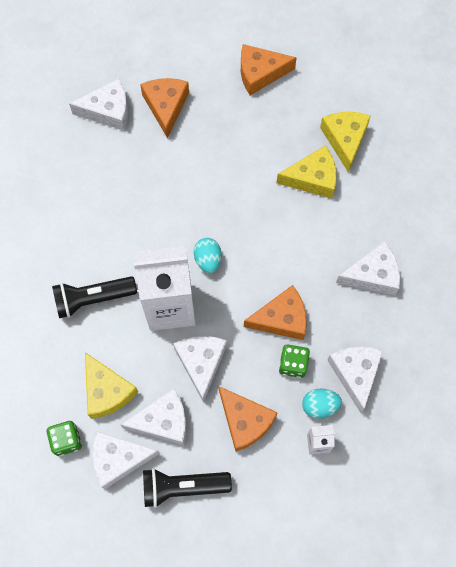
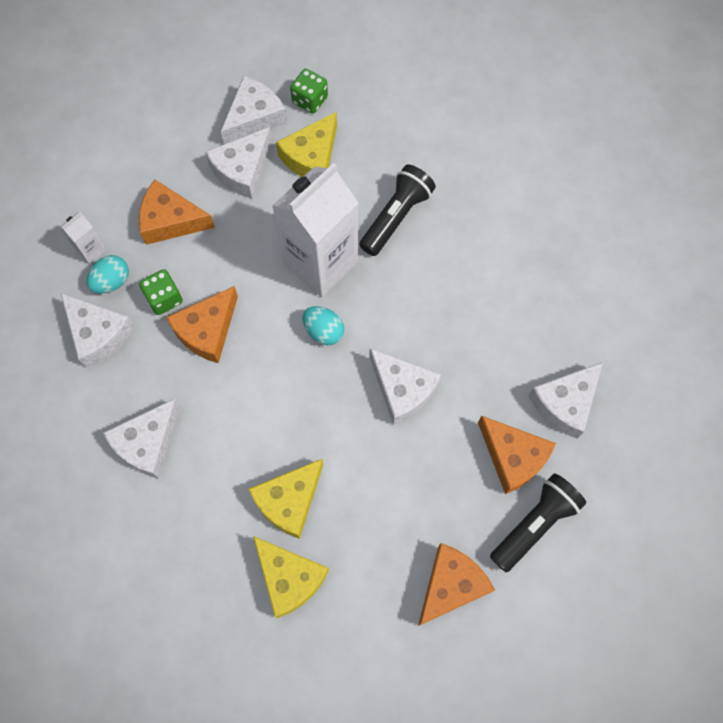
camera: 140 degrees right, 0 degrees up
yellow cheese [85,352,138,419] -> yellow cheese turned 75 degrees counterclockwise [276,112,337,177]
black flashlight [143,468,232,508] -> black flashlight moved to [490,473,586,572]
white cheese [173,336,227,403] -> white cheese moved to [369,348,441,425]

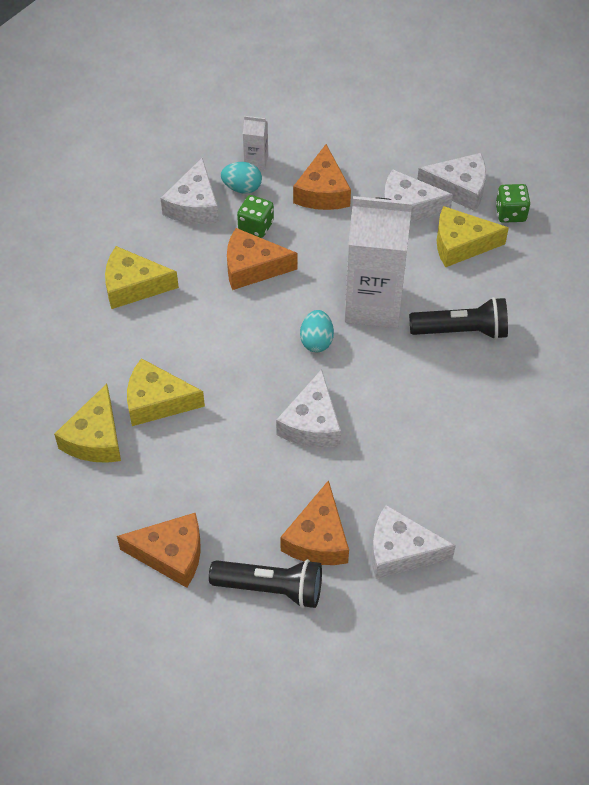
camera: 55 degrees right, 15 degrees down
white cheese [103,399,180,479] -> yellow cheese [105,246,179,309]
orange cheese [139,180,215,245] -> orange cheese turned 150 degrees counterclockwise [293,144,351,210]

